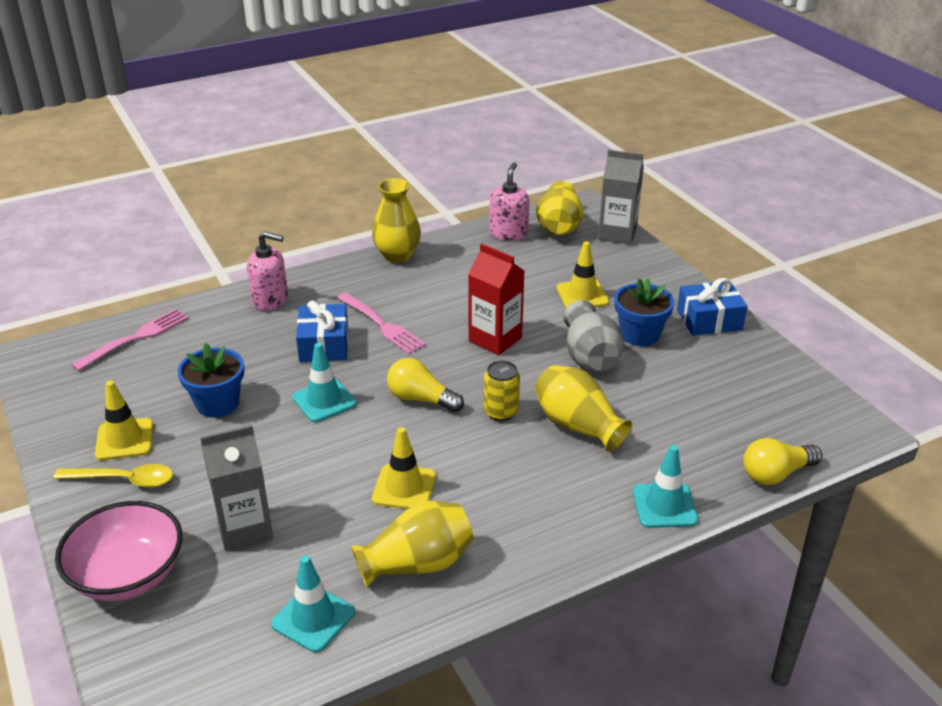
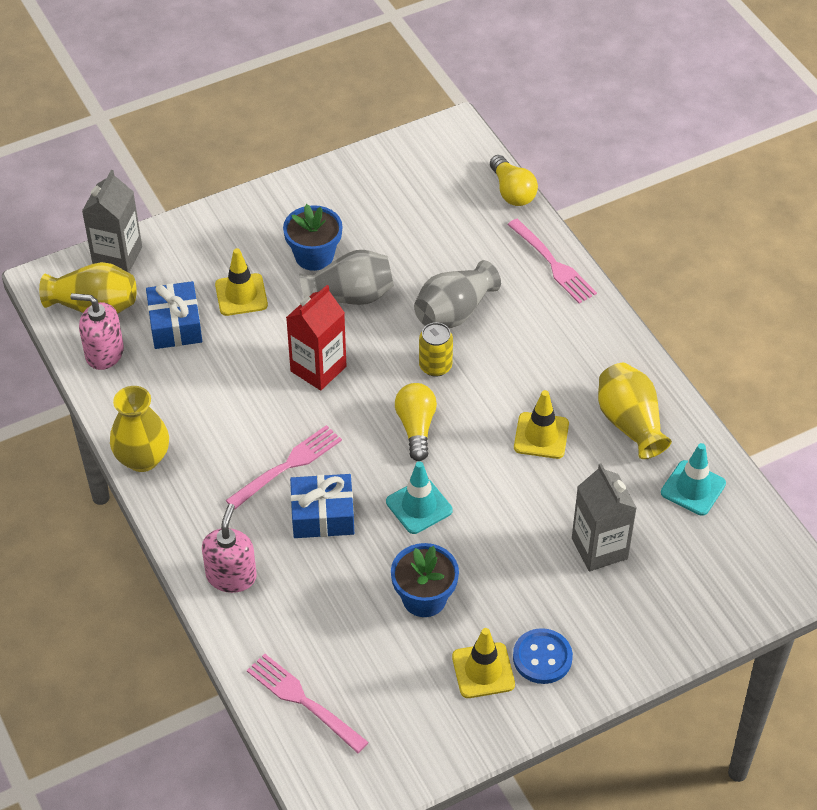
camera: 90 degrees left, 15 degrees up
yellow spoon [53,464,173,487] -> blue button [513,628,573,684]
pink bowl [55,501,182,601] -> none
yellow light bulb [387,358,464,413] -> yellow light bulb turned 150 degrees clockwise [395,383,437,461]
yellow vase [535,365,632,452] -> grey vase [414,260,501,328]
turquoise traffic cone [633,445,698,528] -> pink fork [508,219,597,304]
blue gift [677,278,748,336] -> blue gift moved to [146,281,202,349]

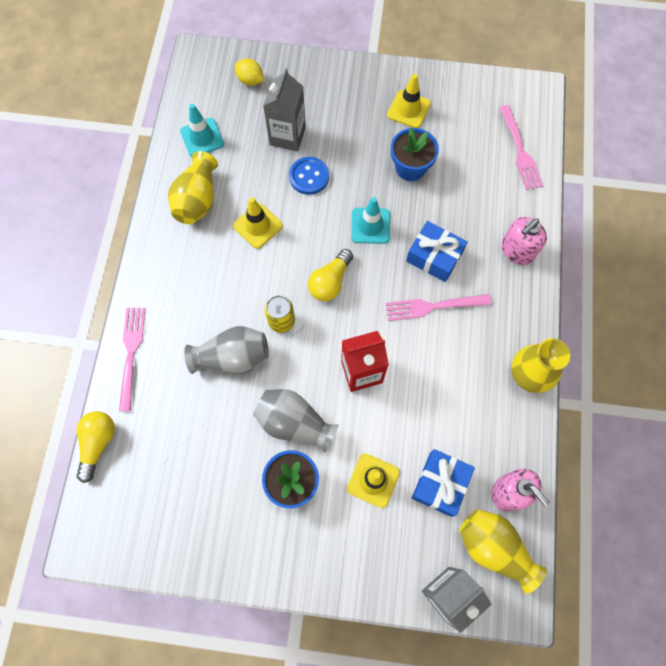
camera: 145 degrees left, 20 degrees up
blue button [513,628,573,684] -> blue button moved to [289,157,329,195]
none -> yellow lemon [235,59,264,86]

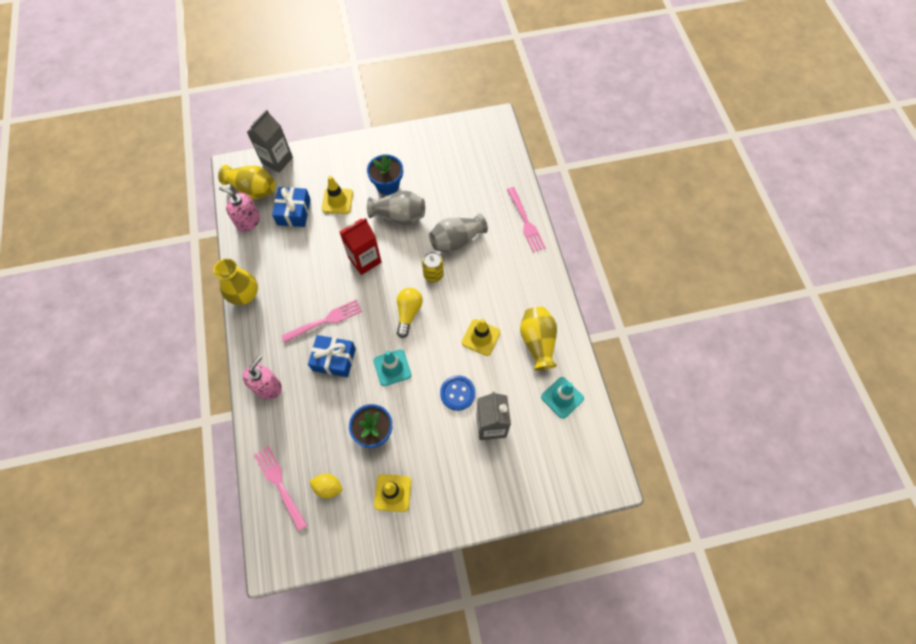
camera: 160 degrees right, 5 degrees down
yellow light bulb [76,411,115,483] -> none
yellow lemon [235,59,264,86] -> yellow lemon moved to [309,474,342,499]

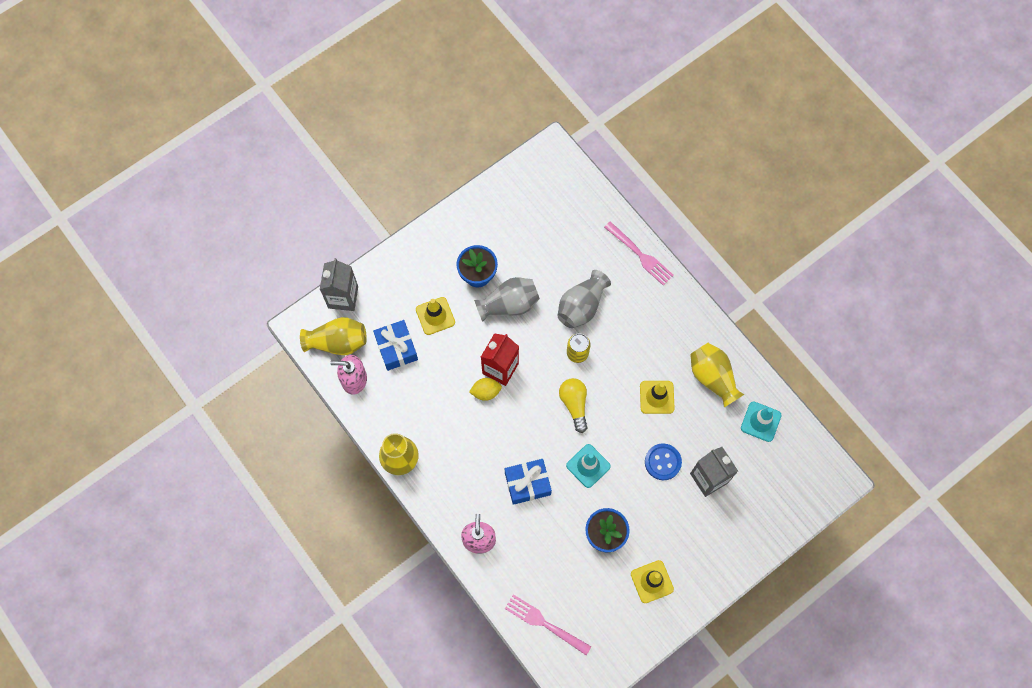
camera: 25 degrees left, 5 degrees up
pink fork [281,299,362,343] -> none
yellow lemon [309,474,342,499] -> yellow lemon moved to [469,378,502,401]

